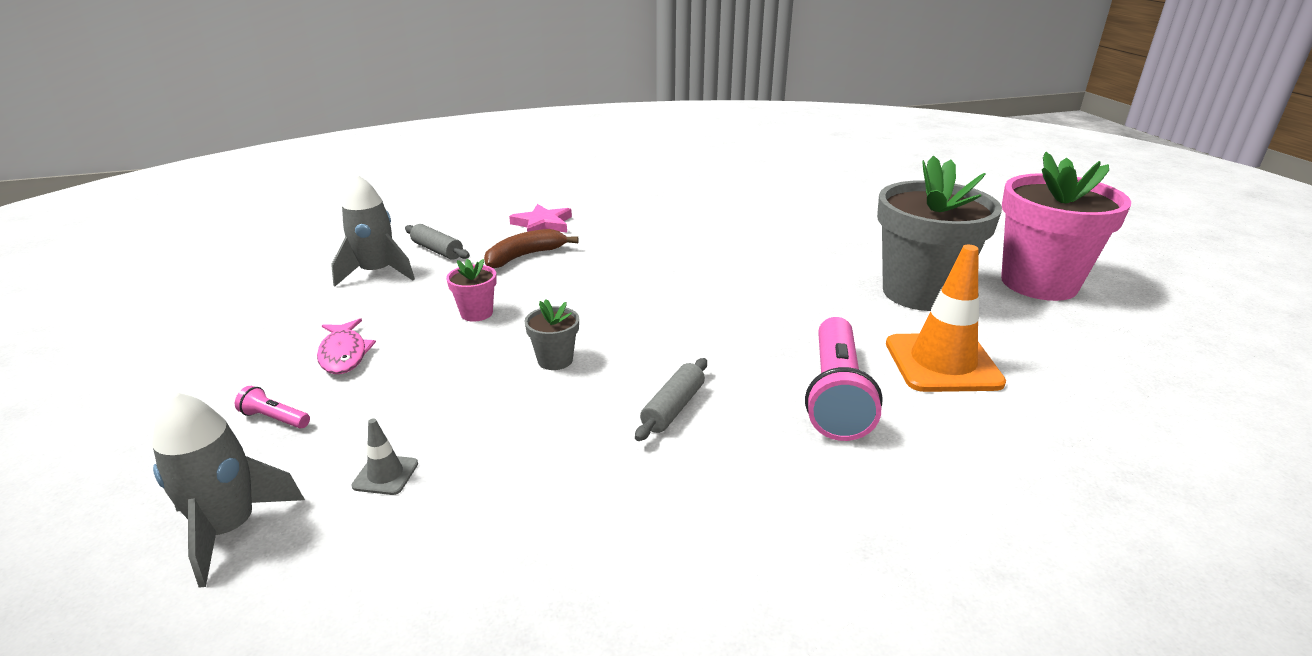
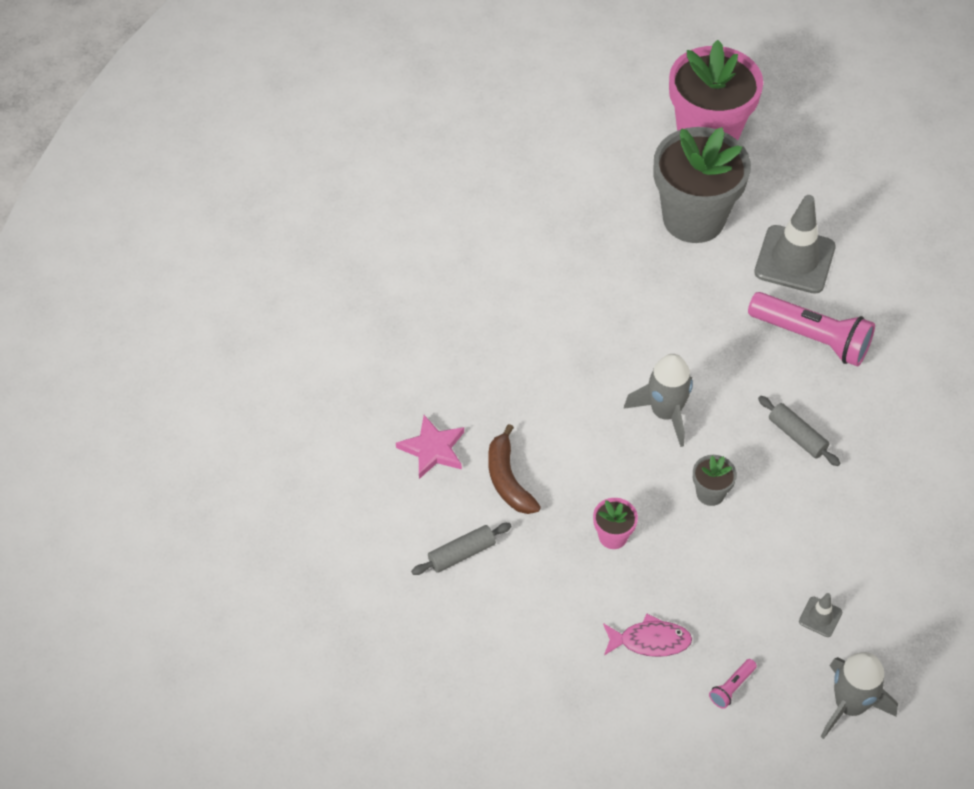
camera: 70 degrees left, 25 degrees up
grey rocket [331,174,415,287] -> grey rocket moved to [624,354,693,447]
orange traffic cone [886,245,1006,392] -> grey traffic cone [754,195,836,294]

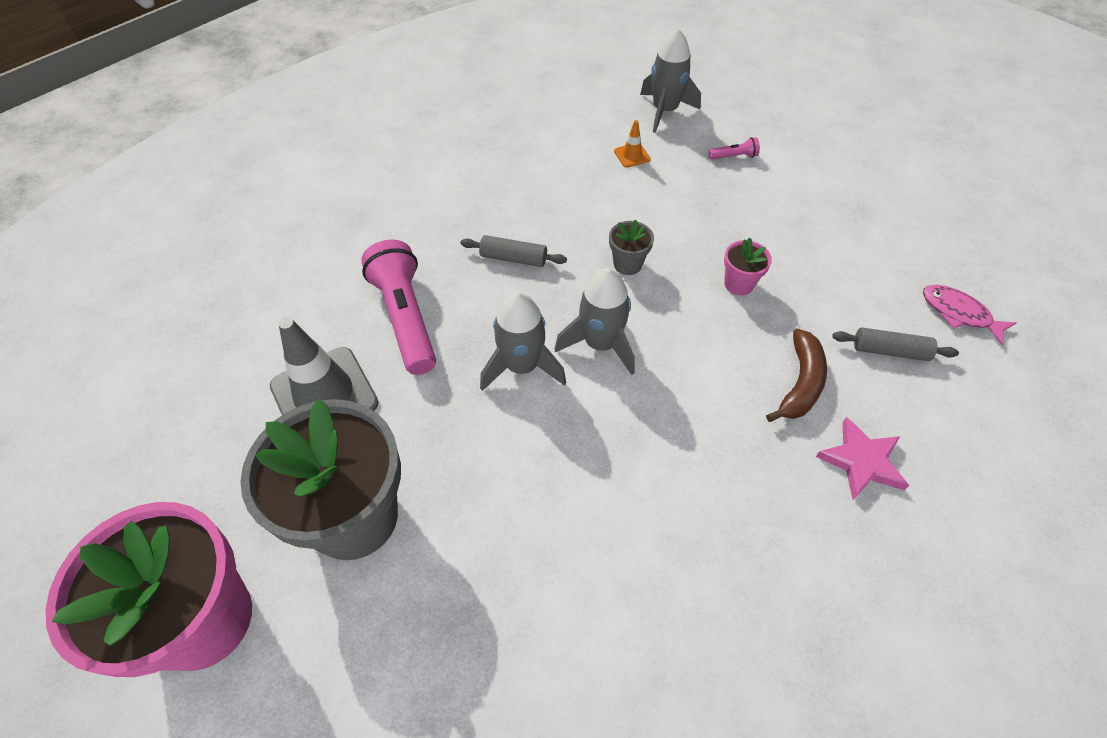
camera: 140 degrees left, 0 degrees up
pink fish [603,614,692,657] -> pink fish moved to [923,285,1016,346]
grey rolling pin [758,396,840,466] -> grey rolling pin turned 75 degrees counterclockwise [460,235,567,267]
grey traffic cone [799,593,842,637] -> orange traffic cone [614,120,651,168]
none -> grey rocket [480,292,566,391]

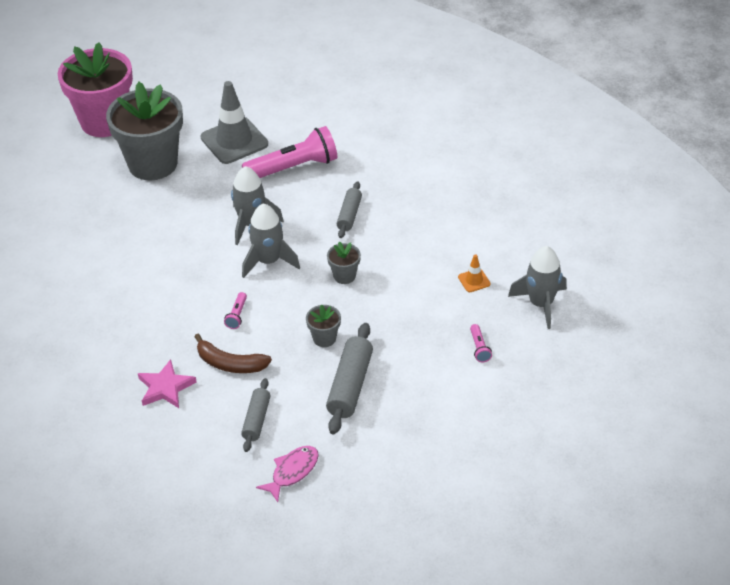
camera: 90 degrees right, 10 degrees down
pink flower pot [724,237,772,295] -> grey flower pot [306,304,341,347]
none -> pink flashlight [224,292,247,329]
none -> grey rolling pin [326,323,373,434]

